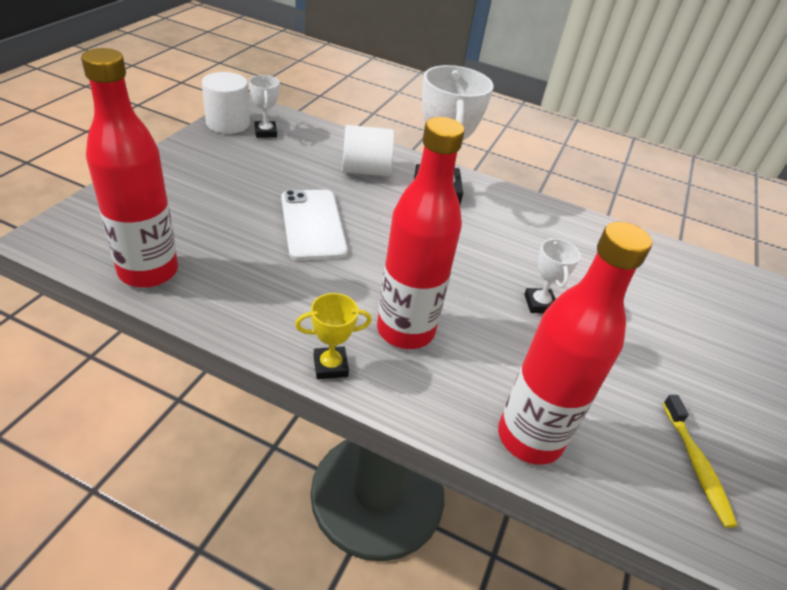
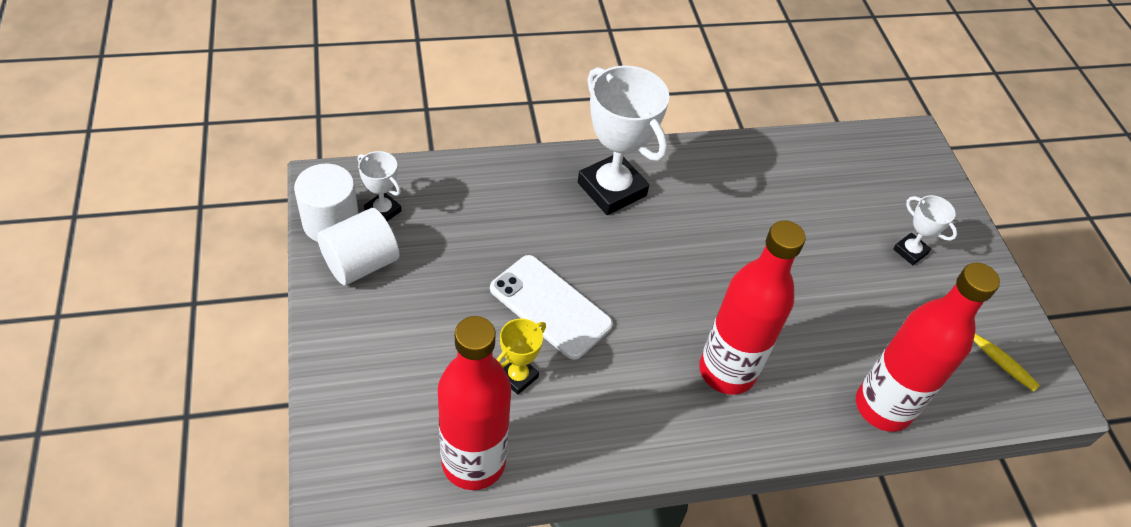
camera: 35 degrees left, 10 degrees up
yellow trophy [295,293,372,379] -> yellow trophy moved to [497,318,546,395]
white cylinder [342,125,394,176] -> white cylinder moved to [317,208,399,285]
white trophy [524,238,581,313] -> white trophy moved to [893,195,957,265]

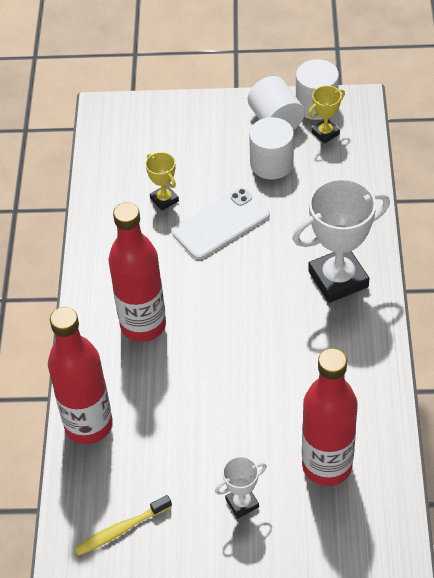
camera: 110 degrees right, 0 degrees up
white trophy [358,151,402,221] -> yellow trophy [308,85,345,144]
red bottle [438,316,511,490] -> red bottle moved to [302,348,358,486]
none -> white cylinder [249,117,294,179]

